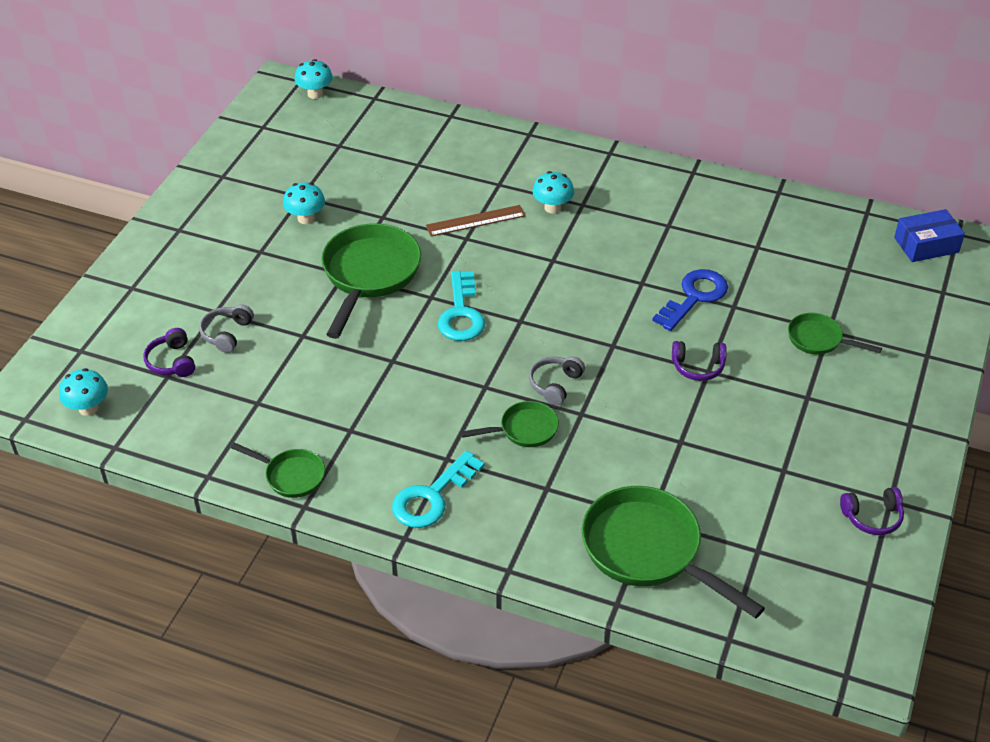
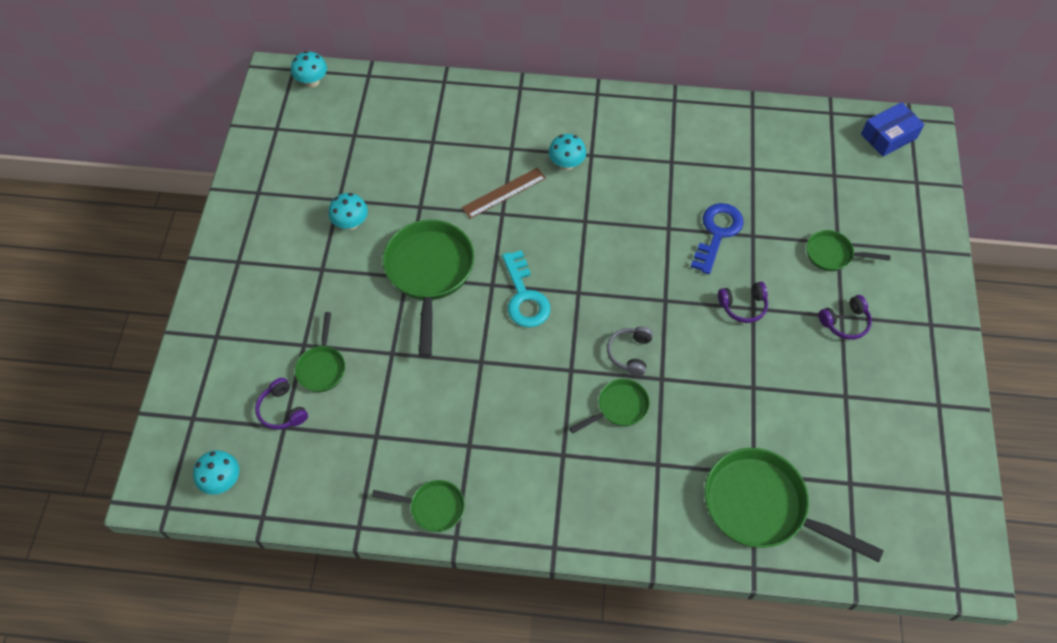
camera: 15 degrees left, 15 degrees up
grey headphones [199,304,254,353] -> green pan [295,312,345,392]
turquoise key [392,451,484,528] -> none
purple headphones [840,487,904,535] -> purple headphones moved to [818,295,872,340]

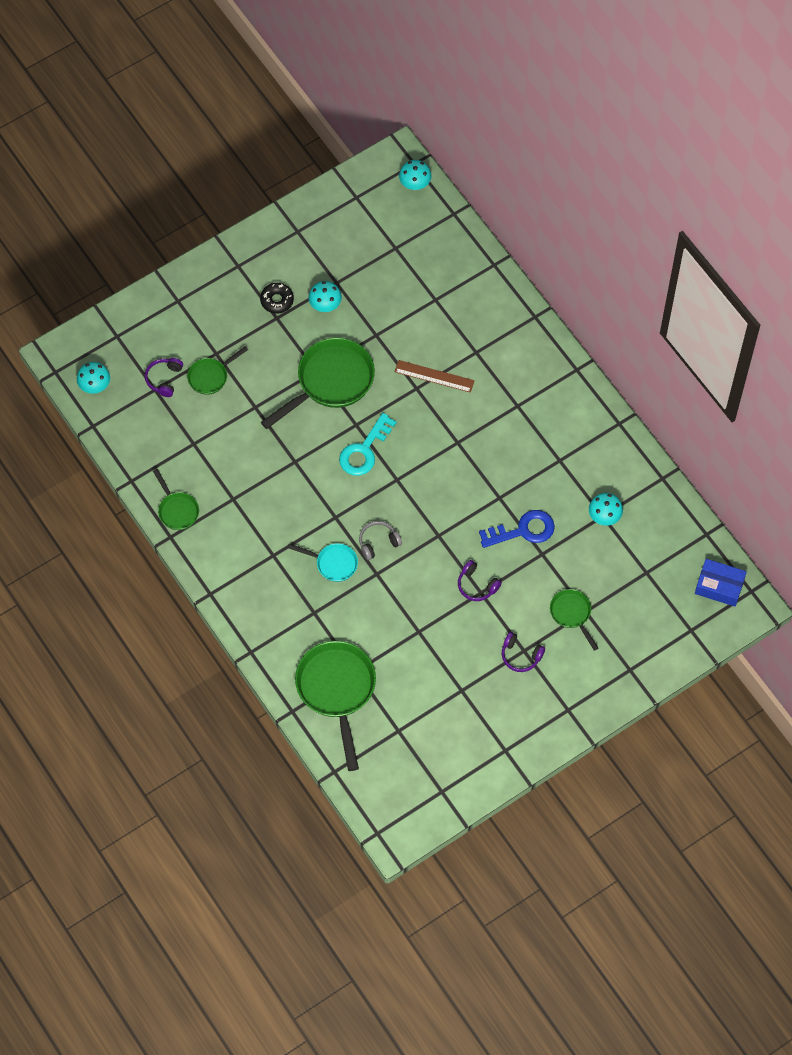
camera: 50 degrees right, 5 degrees up
turquoise mushroom [548,134,586,170] -> turquoise mushroom moved to [589,493,623,526]
green pan [569,379,650,434] -> turquoise pan [289,543,358,582]
none -> black donut [260,283,294,314]

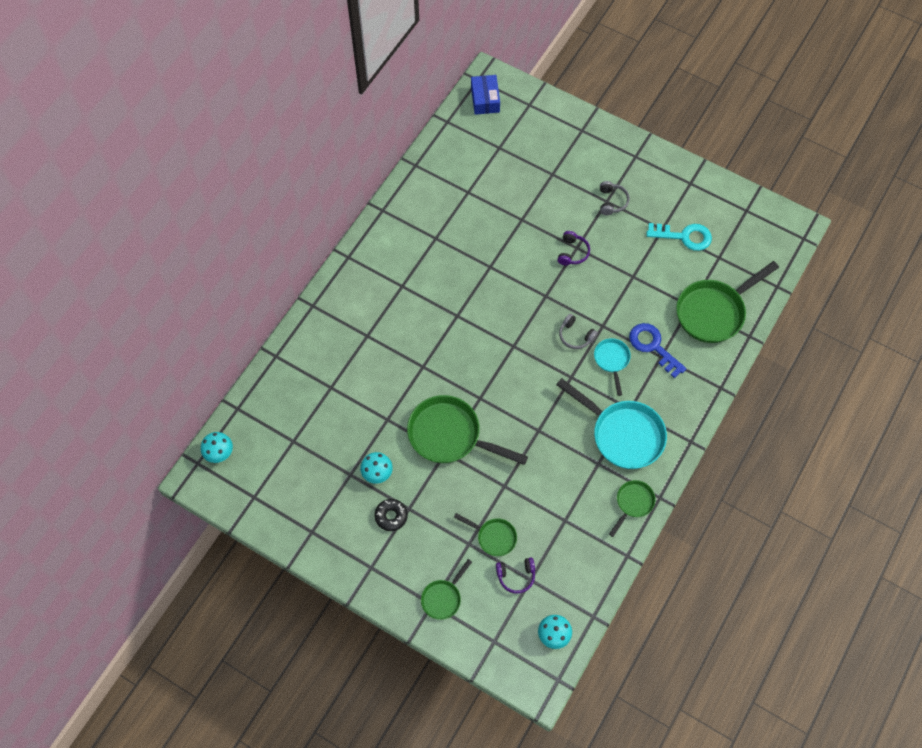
camera: 115 degrees left, 0 degrees up
turquoise key [339,413,397,476] -> turquoise key moved to [646,223,712,251]
brown ruler [394,360,475,393] -> none
blue key [479,510,555,548] -> blue key moved to [629,323,686,378]
purple headphones [502,632,545,672] -> grey headphones [600,181,630,215]
green pan [550,589,598,651] -> green pan moved to [421,559,472,620]
turquoise mushroom [589,493,623,526] -> none
none -> turquoise pan [556,378,667,469]

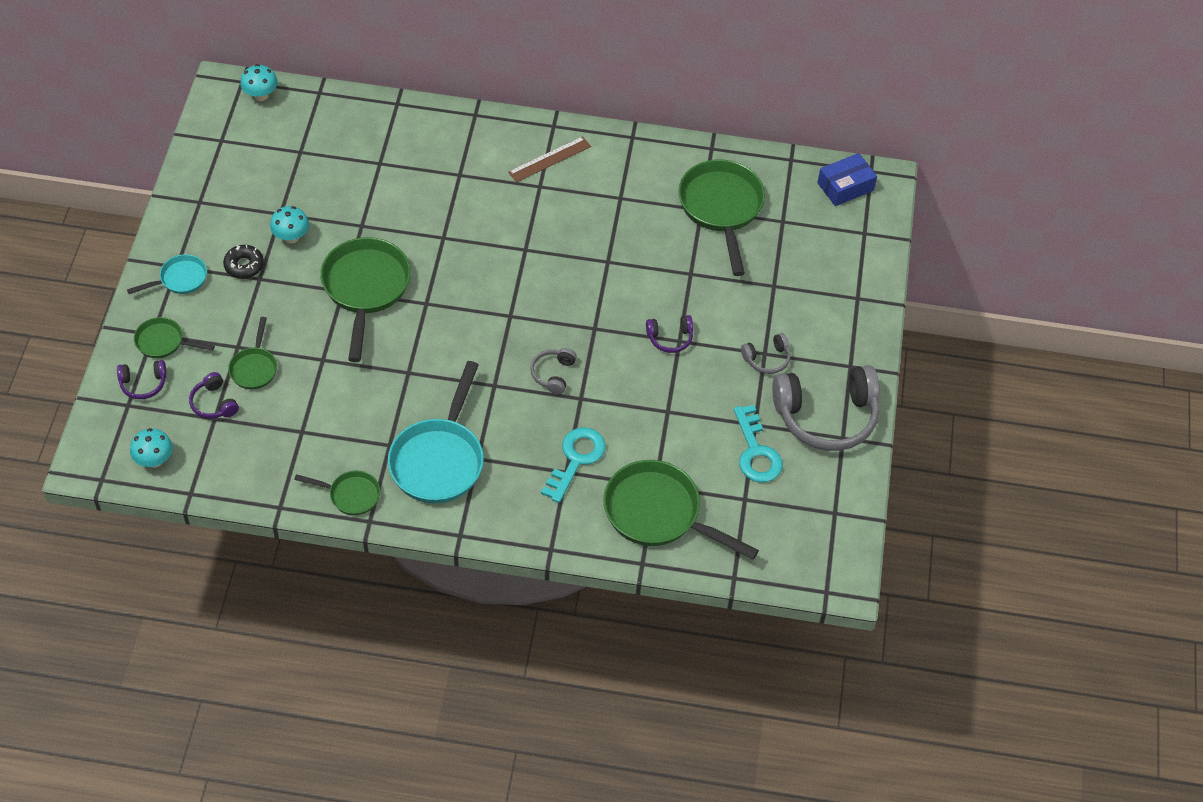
camera: 65 degrees right, 10 degrees down
turquoise pan [594,338,631,396] -> turquoise pan moved to [127,254,207,294]
blue key [629,323,686,378] -> turquoise key [541,427,606,503]
none -> purple headphones [117,360,167,399]
none -> brown ruler [508,136,591,182]
none -> green pan [678,160,765,276]
none -> grey headphones [772,365,879,451]

